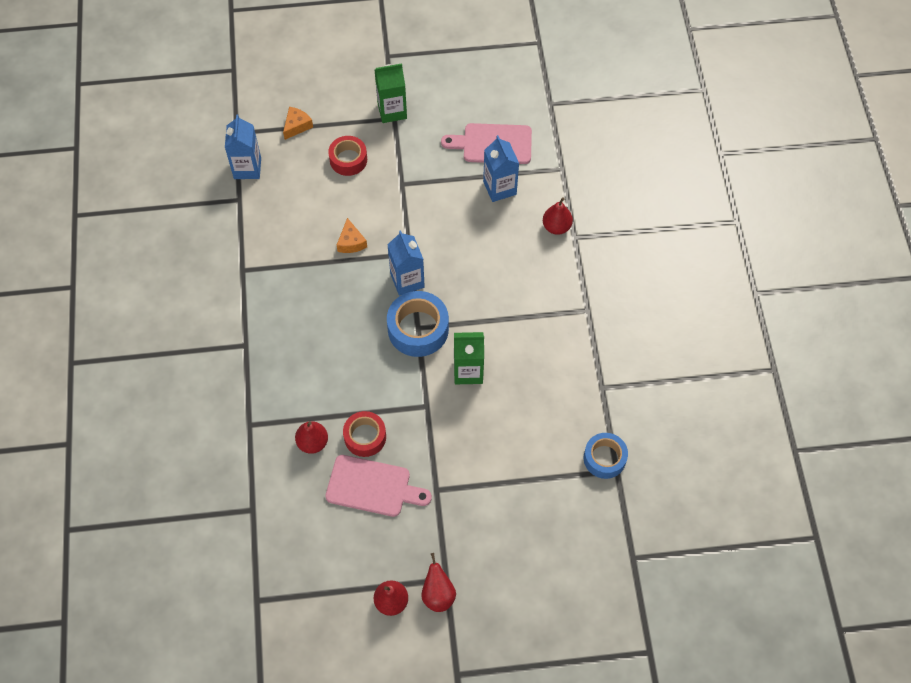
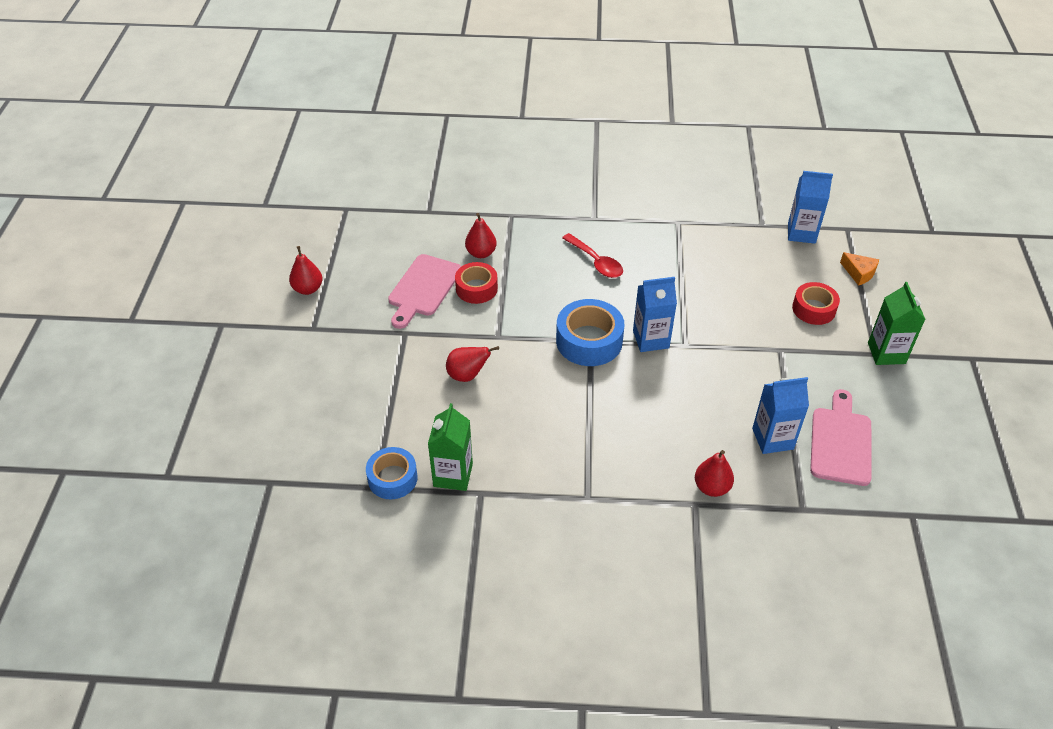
camera: 100 degrees right, 15 degrees down
orange cheese [337,218,367,253] -> none
red pear [421,553,456,612] -> red pear moved to [446,346,499,382]
green carton [454,332,484,384] -> green carton moved to [428,403,473,491]
none -> red spoon [562,233,623,278]

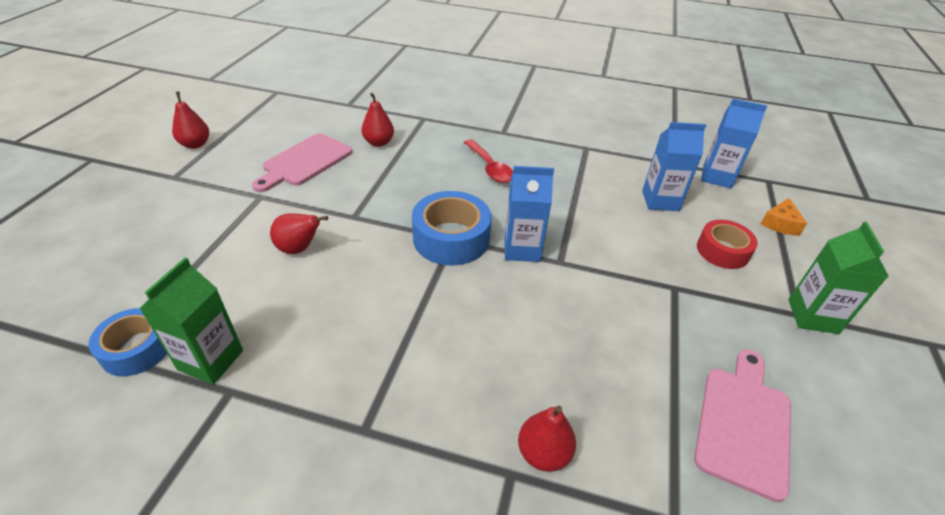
camera: 10 degrees right, 5 degrees down
red tape [455,262,498,304] -> none
blue carton [752,377,809,454] -> blue carton moved to [642,122,706,211]
orange cheese [840,252,879,286] -> orange cheese turned 60 degrees clockwise [761,198,807,236]

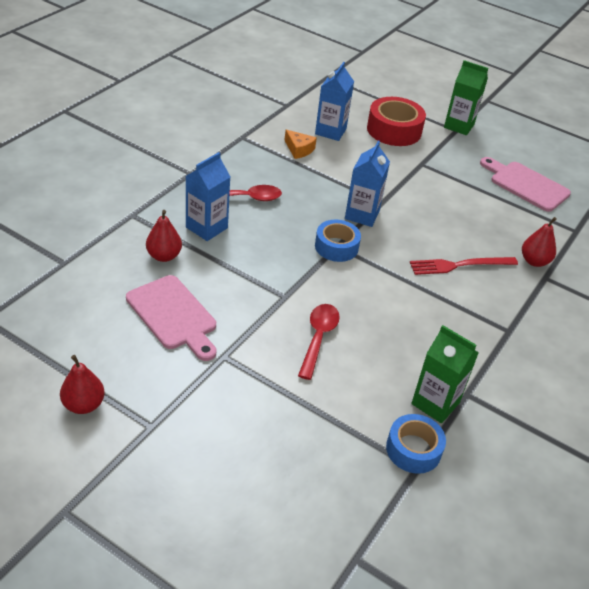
camera: 75 degrees left, 0 degrees up
red pear [270,213,328,254] -> red spoon [298,304,340,380]
blue tape [412,191,491,266] -> blue tape [315,220,361,262], size x0.66
red tape [697,220,758,269] -> red tape [367,97,426,146], size x1.51
blue carton [701,99,767,188] -> blue carton moved to [186,152,230,241]
orange cheese [761,198,807,236] -> orange cheese moved to [284,130,317,159]
none -> red fork [410,257,518,275]

